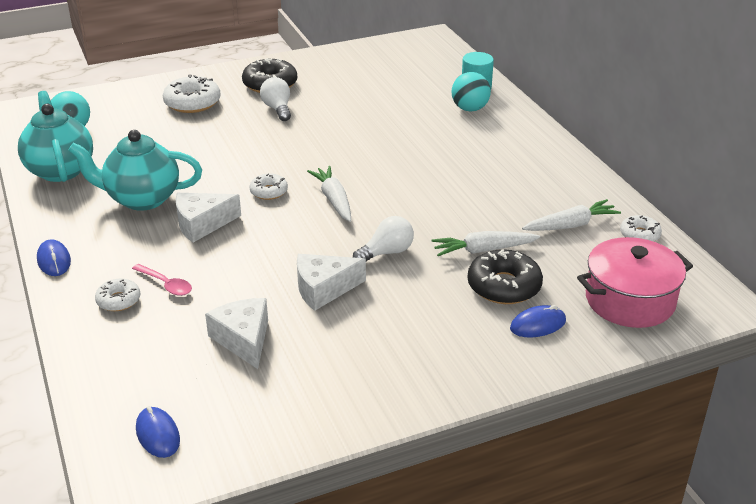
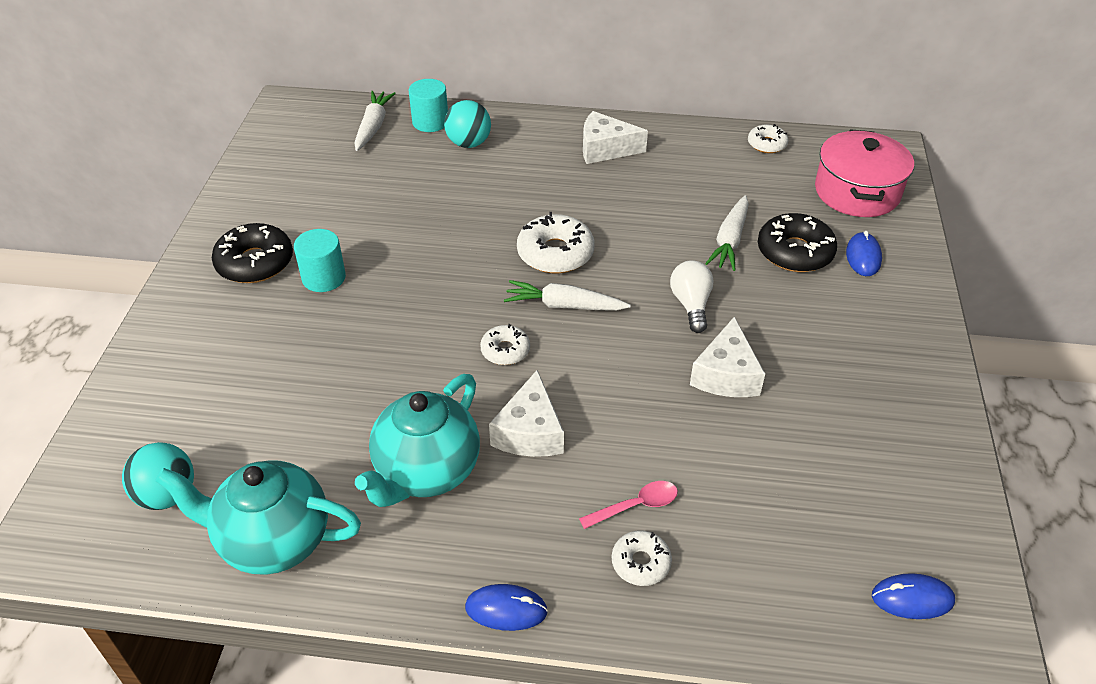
camera: 60 degrees left, 10 degrees up
white donut [163,74,221,113] -> white donut moved to [517,212,595,273]
white cheese [205,298,268,369] -> white cheese moved to [583,111,648,164]
white light bulb [260,77,291,121] -> turquoise cylinder [294,229,346,292]
white carrot [522,199,621,231] -> white carrot moved to [354,91,396,151]

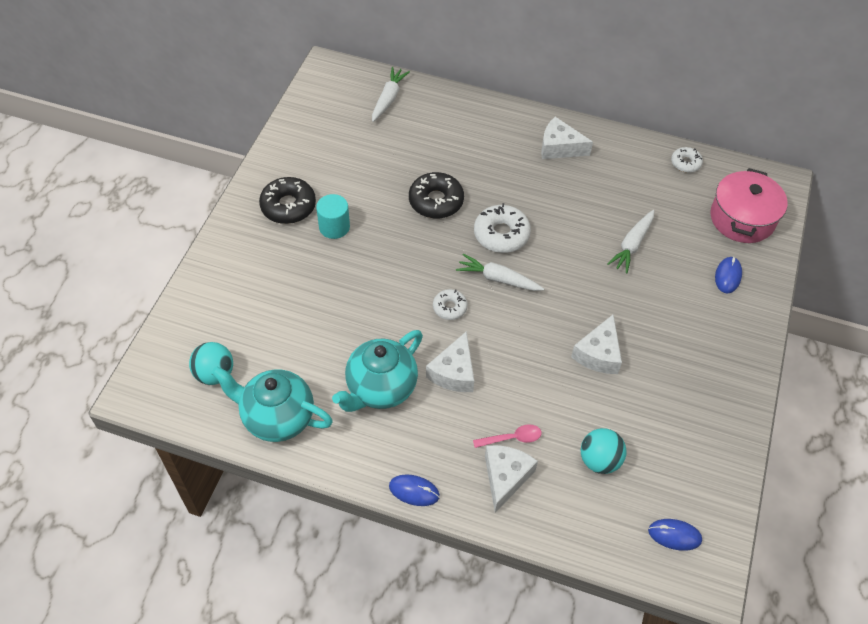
camera: 10 degrees right, 10 degrees up
turquoise cylinder [409,79,448,132] -> none
turquoise ball [444,100,491,148] -> turquoise ball moved to [581,428,627,474]
white donut [612,531,672,586] -> white cheese [485,445,538,513]
white light bulb [670,260,714,333] -> none
black donut [758,213,837,272] -> black donut moved to [409,172,464,219]

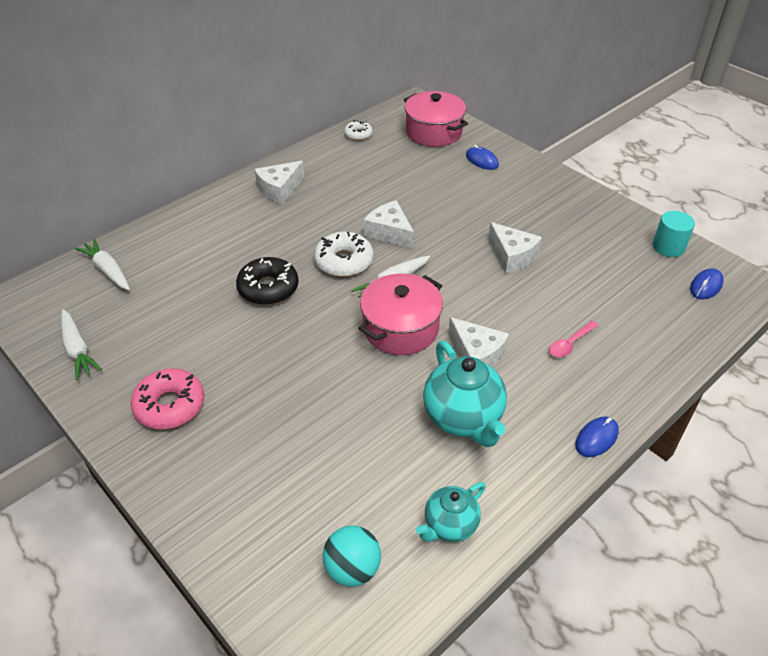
camera: 60 degrees left, 10 degrees down
turquoise teapot [211,366,333,442] -> turquoise teapot [416,482,486,542], size x0.61
black donut [259,177,316,224] -> pink donut [130,368,205,430]
turquoise cylinder [316,194,350,239] -> turquoise cylinder moved to [653,211,695,257]
white donut [433,289,468,320] -> pink pot [358,274,443,355]
pink spoon [473,424,542,448] -> pink spoon turned 150 degrees counterclockwise [549,321,599,357]
white cheese [485,445,538,513] -> white cheese moved to [364,201,414,249]
turquoise ball [581,428,627,474] -> none
white carrot [607,210,654,273] -> white carrot moved to [61,309,102,380]

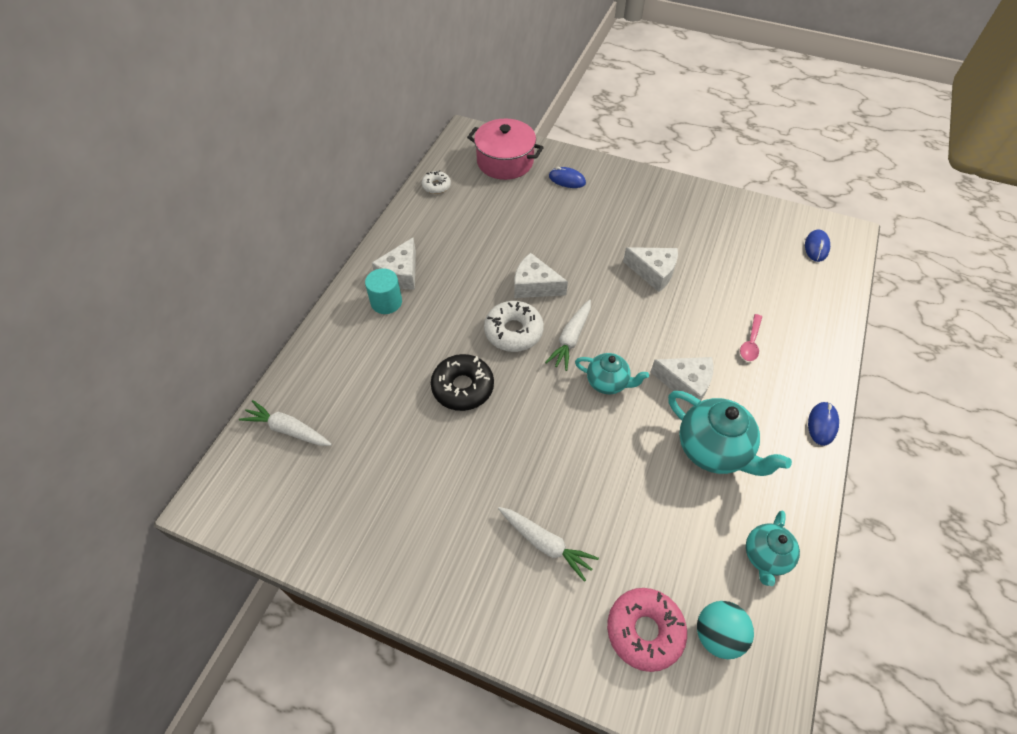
camera: 25 degrees left, 10 degrees up
white carrot [61,309,102,380] -> white carrot moved to [498,507,599,582]
pink donut [130,368,205,430] -> pink donut moved to [607,588,687,672]
pink pot [358,274,443,355] -> turquoise teapot [575,353,649,394]
turquoise cylinder [653,211,695,257] -> turquoise cylinder moved to [365,268,402,314]

